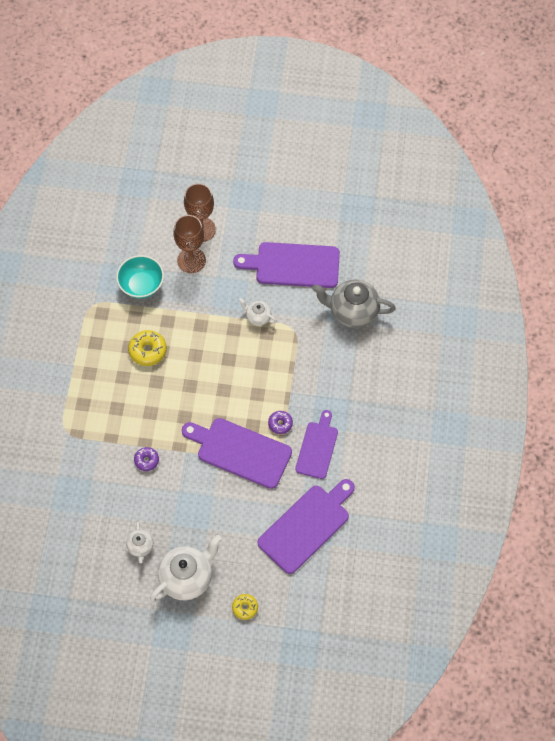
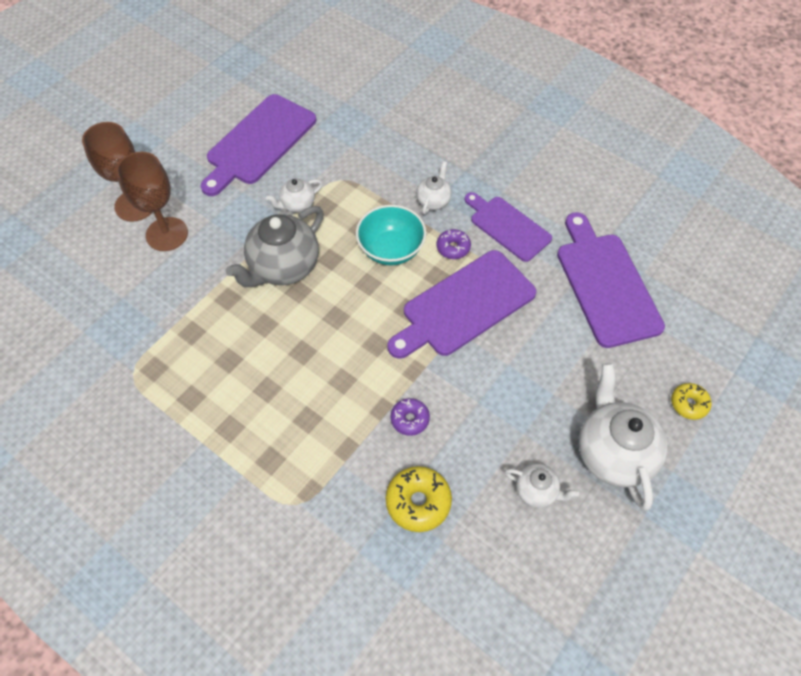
camera: 60 degrees left, 5 degrees down
turquoise bowl [116,255,164,299] -> turquoise bowl moved to [356,205,426,265]
yellow donut [128,330,167,366] -> yellow donut moved to [386,466,452,532]
grey teapot [312,279,396,328] -> grey teapot moved to [226,206,323,287]
none -> white teapot [416,161,452,215]

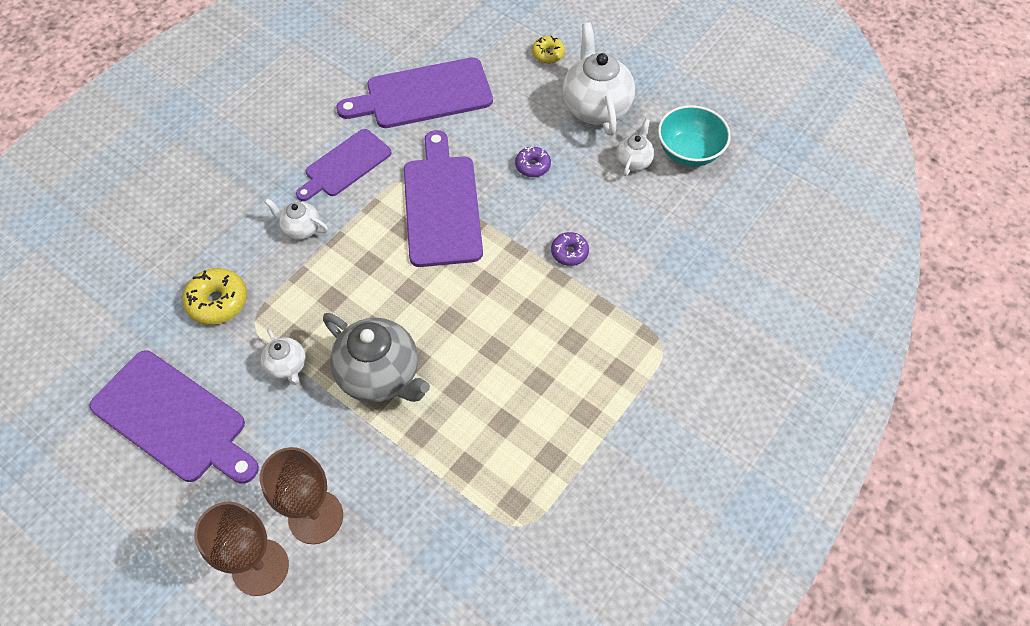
camera: 90 degrees left, 0 degrees up
turquoise bowl [356,205,426,265] -> turquoise bowl moved to [658,105,731,167]
yellow donut [386,466,452,532] -> yellow donut moved to [183,268,247,325]
purple cutting board [387,250,537,359] -> purple cutting board turned 150 degrees counterclockwise [404,130,483,267]
purple donut [437,229,471,259] -> purple donut moved to [515,147,551,177]
white teapot [579,363,667,510] -> white teapot turned 90 degrees clockwise [562,23,635,136]

